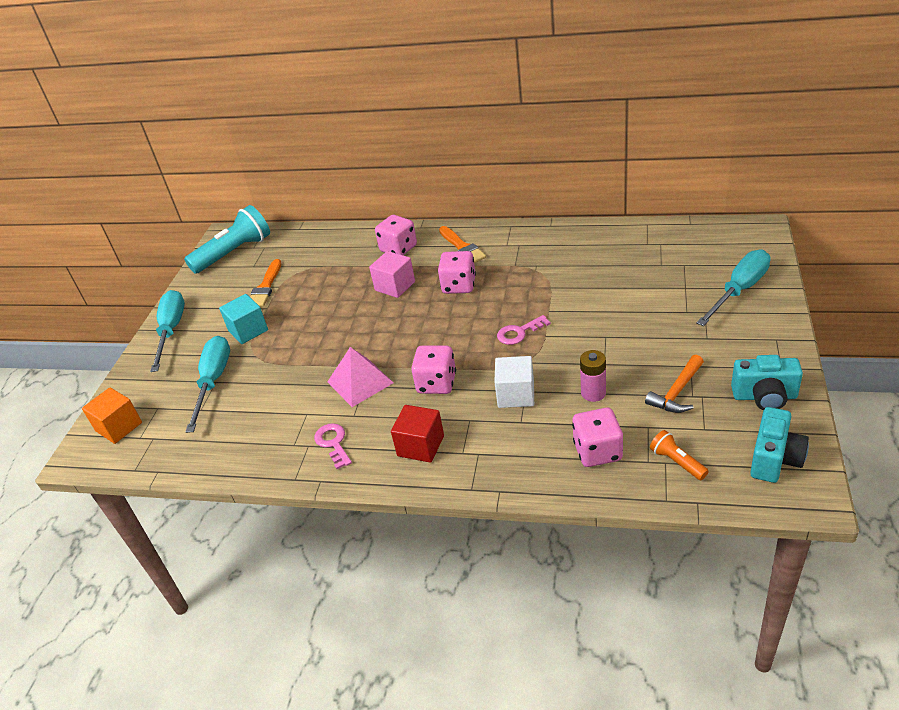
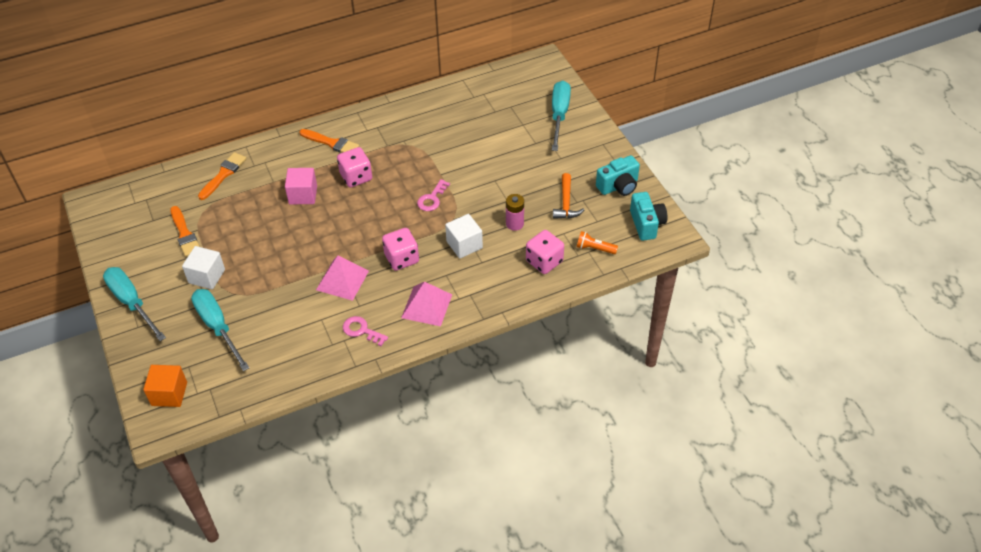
camera: 40 degrees left, 10 degrees up
turquoise flashlight [184,205,270,274] -> none
turquoise cube [219,294,268,344] -> white cube [182,246,225,289]
pink dice [375,215,417,255] -> none
red cube [391,405,444,463] -> pink pyramid [401,282,452,326]
none -> orange brush [198,152,247,200]

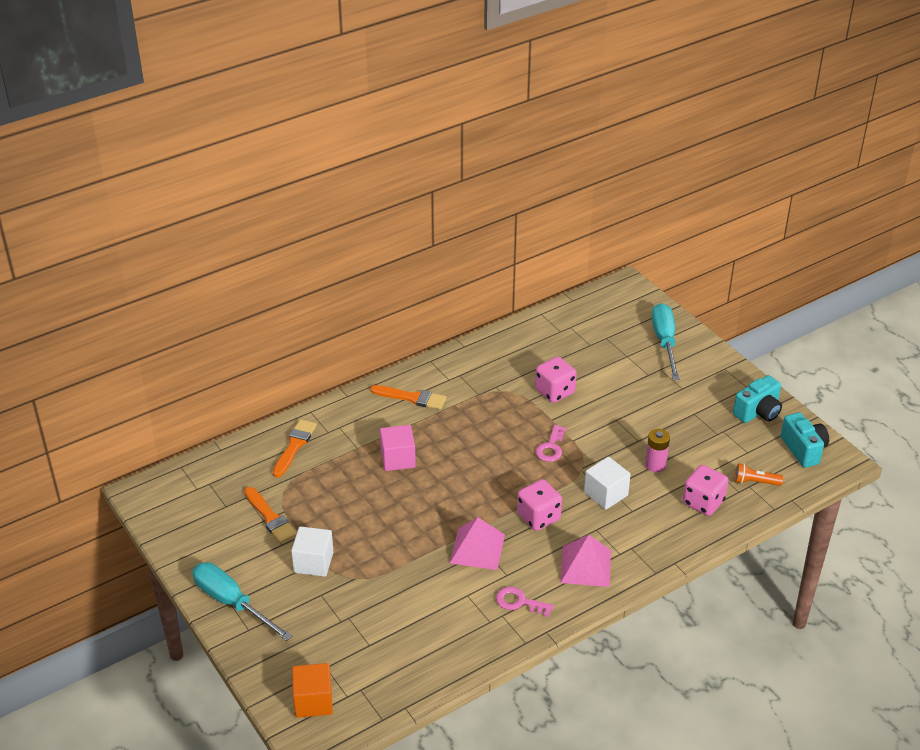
camera: 10 degrees left, 10 degrees down
turquoise screwdriver [191,289,249,371] -> none
pink dice [337,147,372,188] -> pink dice moved to [535,357,577,403]
orange hammer [553,173,584,219] -> none

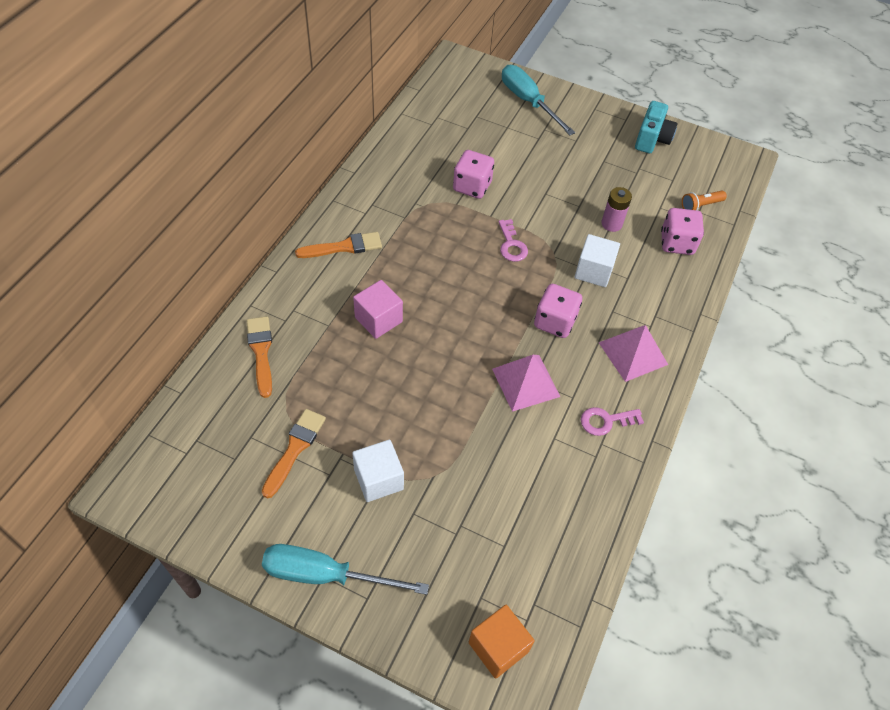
camera: 35 degrees left, 15 degrees up
orange brush [244,487,297,543] -> orange brush turned 90 degrees counterclockwise [262,409,326,498]
turquoise camera [781,412,829,468] -> none

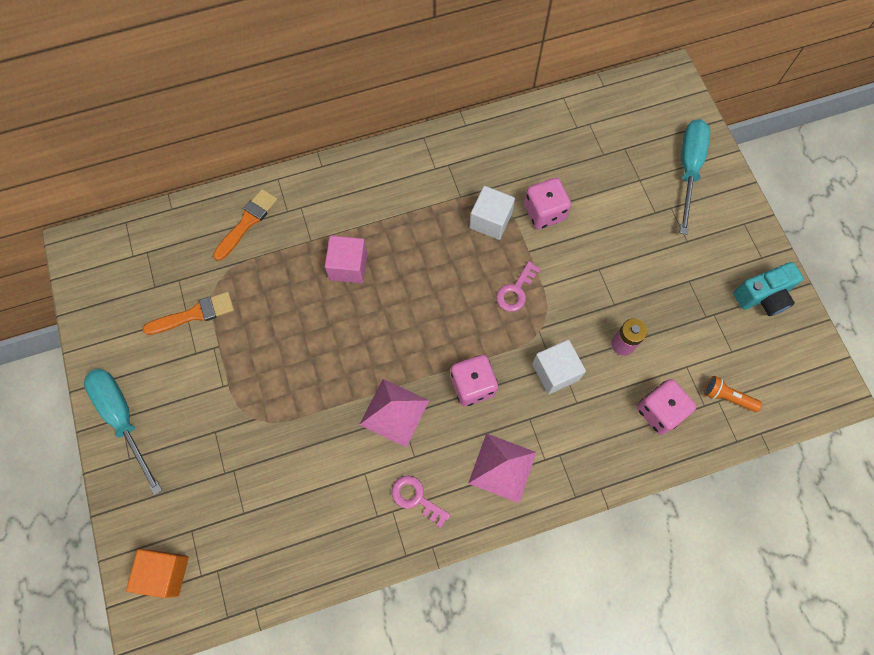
camera: 50 degrees right, 15 degrees up
orange brush [295,232,382,258] -> none
white cube [352,440,404,502] -> white cube moved to [469,186,515,240]

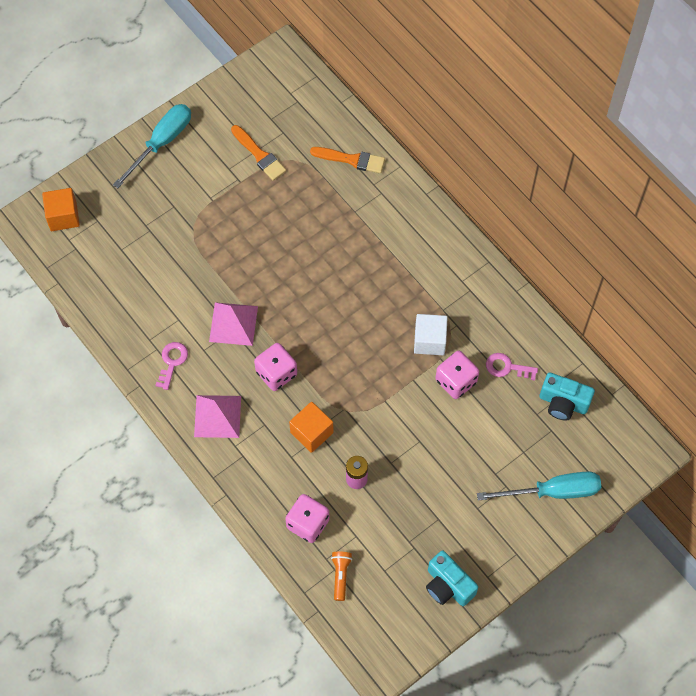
camera: 70 degrees right, 5 degrees down
pink cube [325,236,367,283] -> none
pink key [496,261,541,312] -> pink key moved to [486,353,538,381]
white cube [532,340,586,394] -> orange cube [289,402,334,453]
none -> turquoise camera [540,372,595,421]

